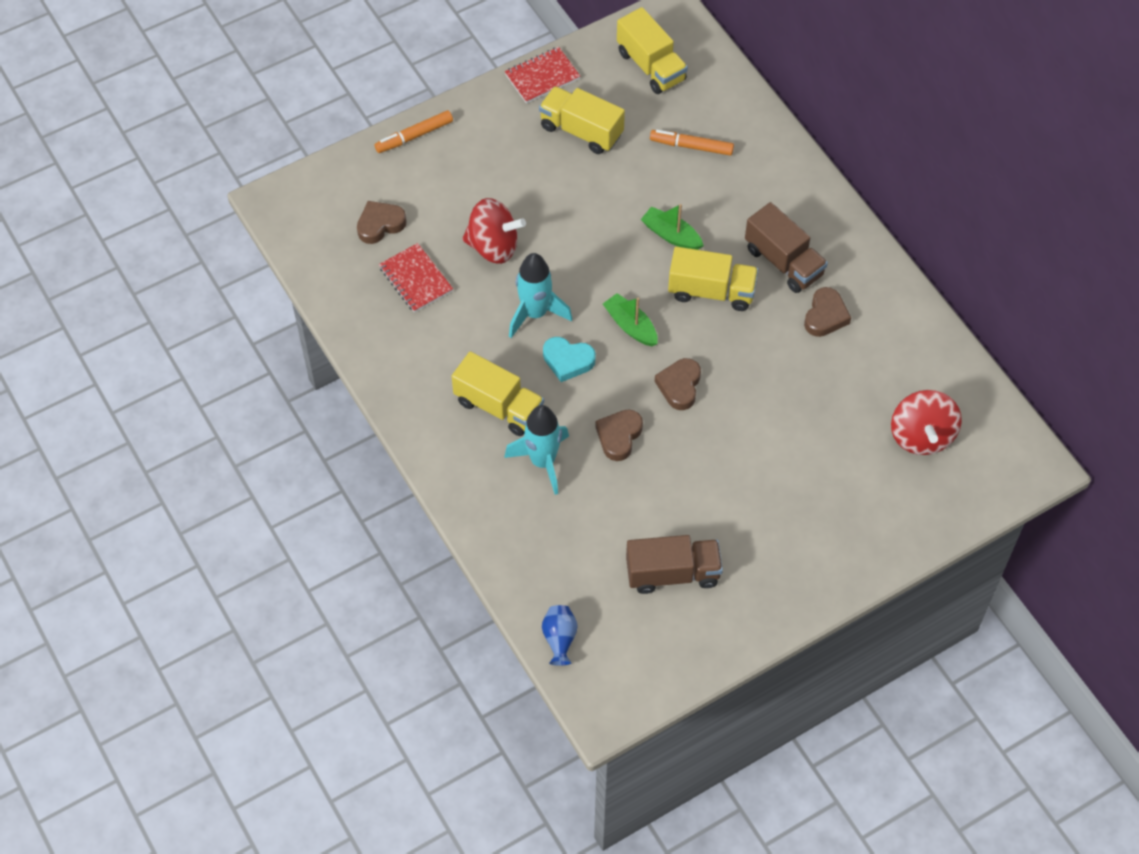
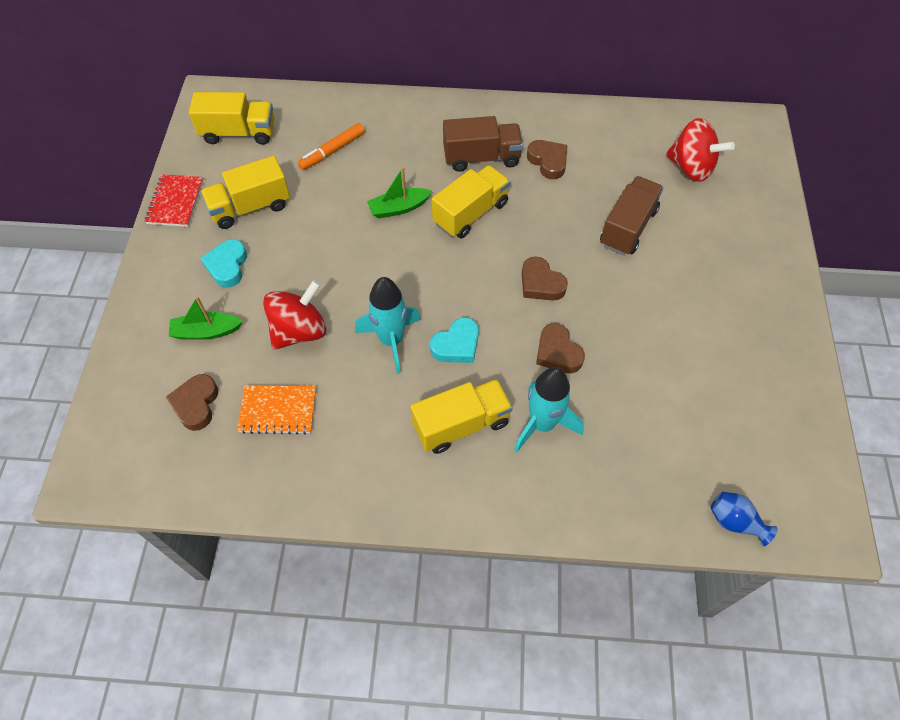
camera: 55 degrees left, 0 degrees up
orange marker [374,110,453,153] -> none
red notebook [379,243,453,313] -> orange notebook [237,385,316,435]
green boat [603,293,658,346] -> green boat moved to [169,296,243,340]
brown truck [626,535,723,594] -> brown truck moved to [600,176,664,255]
none -> turquoise heart [201,239,247,288]

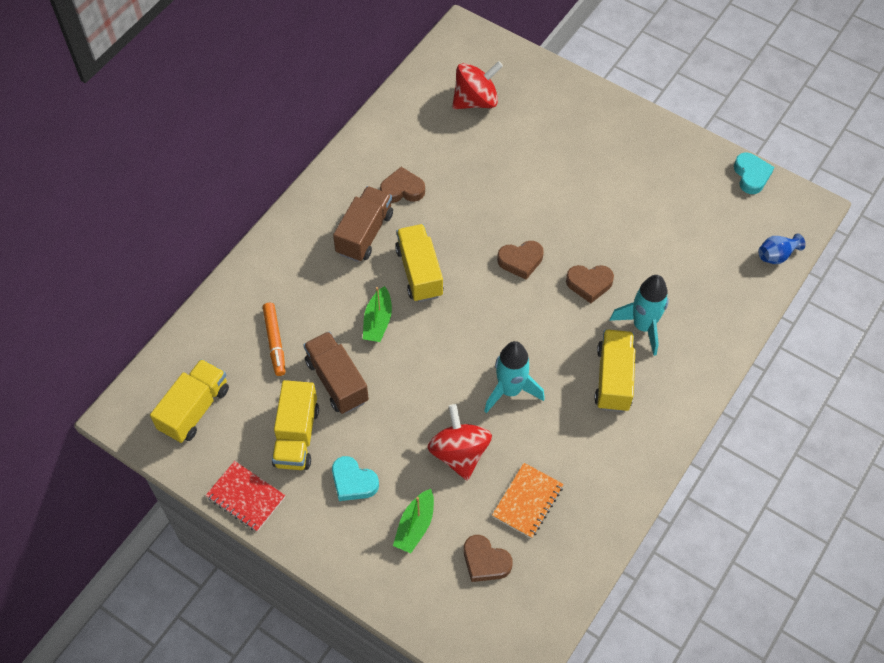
camera: 60 degrees left, 0 degrees up
turquoise heart [430,317,479,363] -> turquoise heart moved to [734,152,774,194]
brown truck [600,176,664,255] -> brown truck moved to [303,331,369,414]

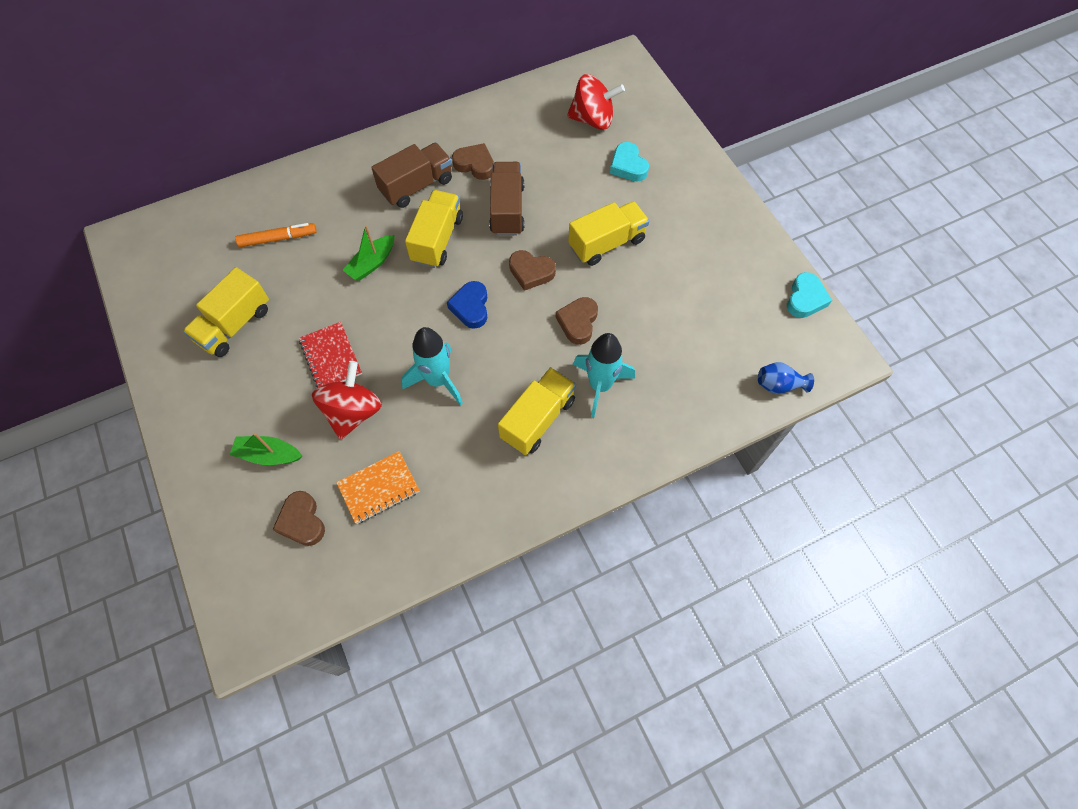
camera: 30 degrees right, 5 degrees up
yellow truck [150,359,229,443] -> yellow truck moved to [568,201,649,266]
red notebook [206,461,285,532] -> red notebook moved to [299,322,362,388]
orange marker [263,303,286,376] -> orange marker turned 120 degrees counterclockwise [235,223,317,247]
brown truck [303,331,369,414] -> brown truck moved to [489,162,524,236]
turquoise heart [332,456,379,501] -> turquoise heart moved to [610,142,649,182]
green boat [393,489,434,553] -> green boat turned 45 degrees clockwise [229,433,302,465]
brown heart [566,265,614,303] -> brown heart turned 75 degrees clockwise [556,297,598,345]
none -> blue heart [447,281,487,329]

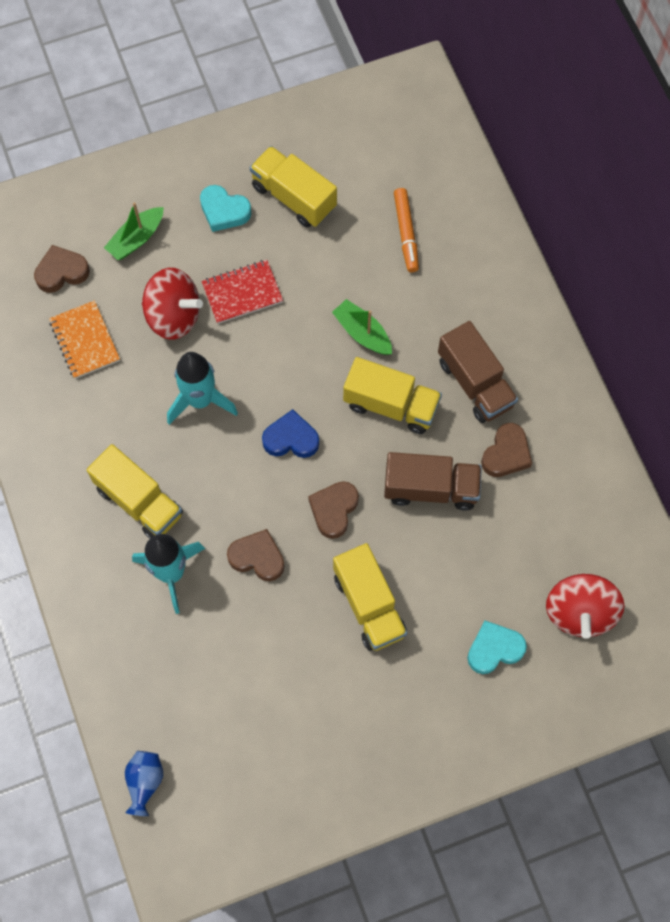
camera: 95 degrees right, 5 degrees up
green boat [229,433,302,465] -> green boat turned 150 degrees counterclockwise [104,202,164,260]
turquoise heart [787,272,832,318] -> turquoise heart moved to [200,185,251,232]

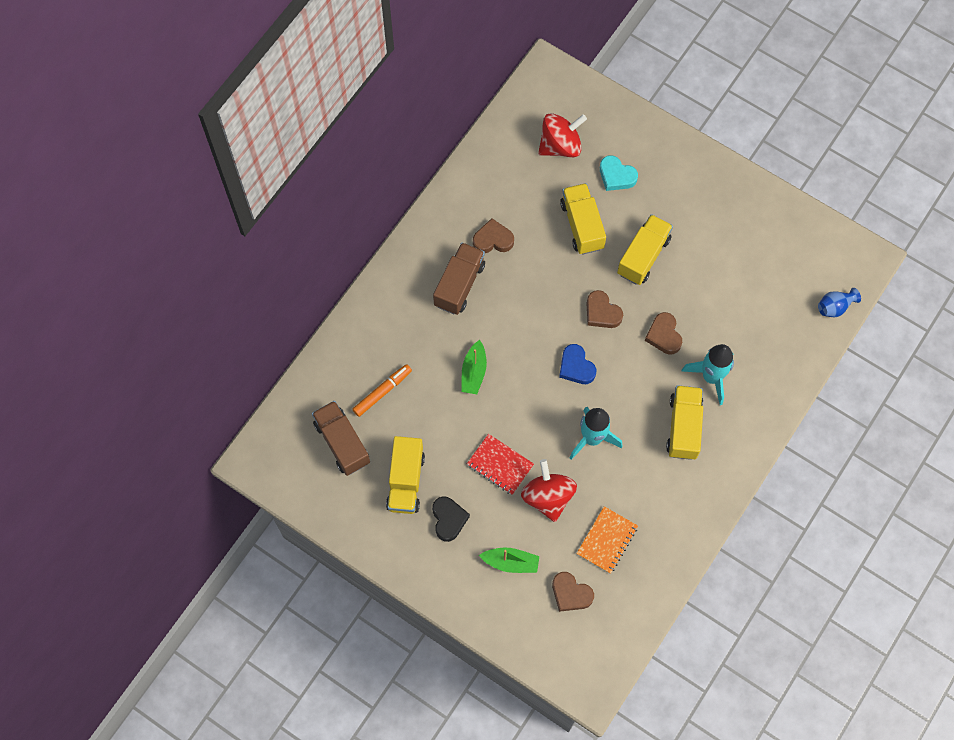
camera: 125 degrees left, 0 degrees up
turquoise heart [200,185,251,232] -> black heart [432,496,470,542]
brown heart [308,481,359,539] -> brown heart turned 60 degrees clockwise [586,290,623,328]
yellow truck [343,357,442,434] -> yellow truck moved to [560,183,606,254]
brown truck [384,452,482,511] -> brown truck moved to [312,401,370,476]

